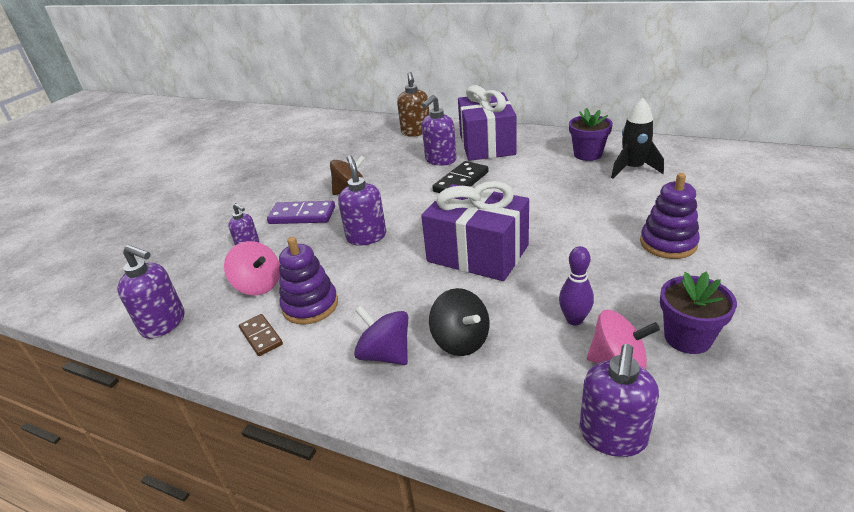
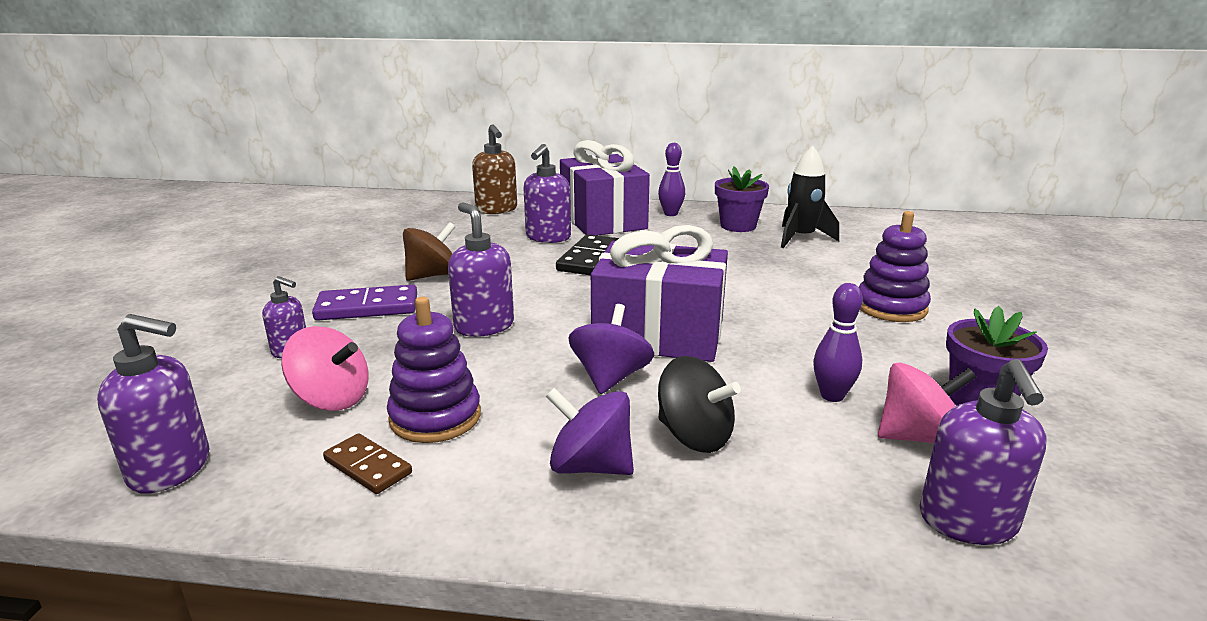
camera: 20 degrees left, 10 degrees down
none -> purple spinning top [569,304,654,394]
none -> purple bowling pin [658,143,685,216]

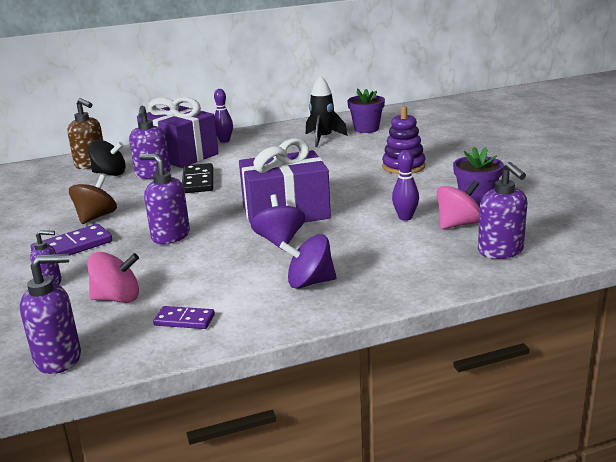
camera: 25 degrees left, 0 degrees up
brown domino [323,433,412,494] -> purple domino [153,306,215,329]
purple stacking toy [387,297,481,443] -> none
black spinning top [658,356,741,453] -> black spinning top moved to [88,140,126,176]
purple flower pot [715,166,769,232] -> purple flower pot moved to [347,88,385,133]

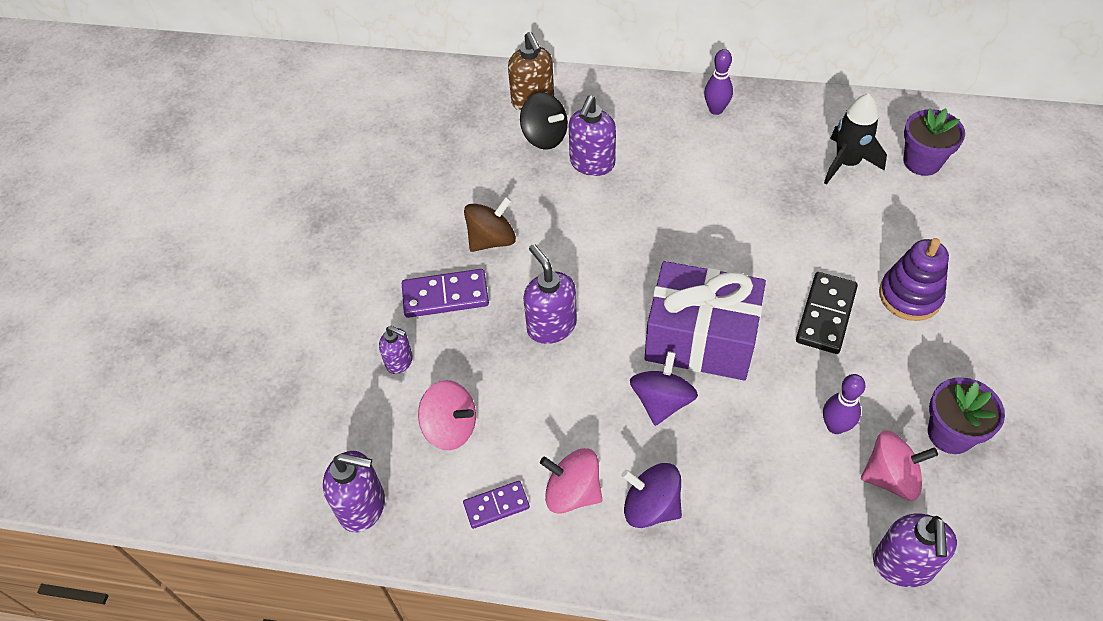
camera: 30 degrees right, 30 degrees up
purple gift [137,97,219,168] -> none
purple domino [153,306,215,329] -> purple domino turned 60 degrees counterclockwise [463,481,530,529]
black domino [182,163,213,193] -> black domino moved to [796,272,858,354]
none -> pink spinning top [540,448,602,514]

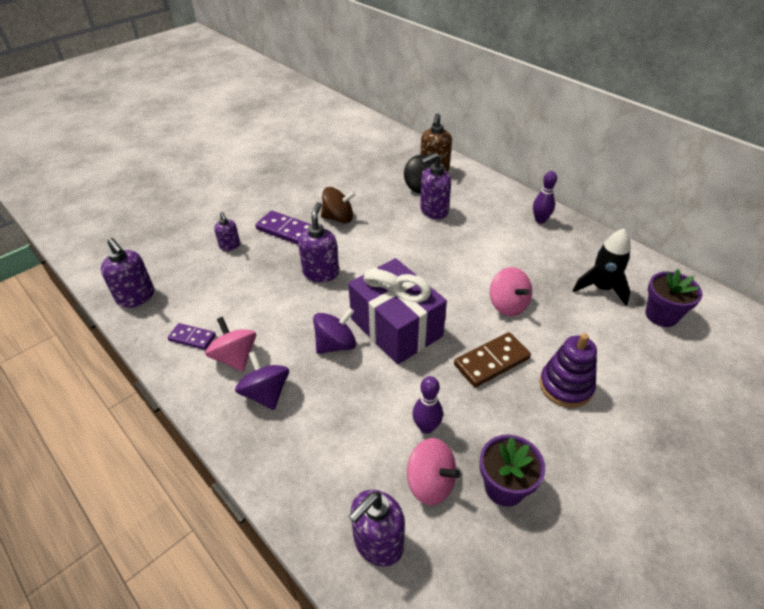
camera: 35 degrees right, 10 degrees down
pink spinning top [418,380,476,450] -> pink spinning top moved to [490,267,532,316]
black domino [796,272,858,354] -> brown domino [454,332,531,387]

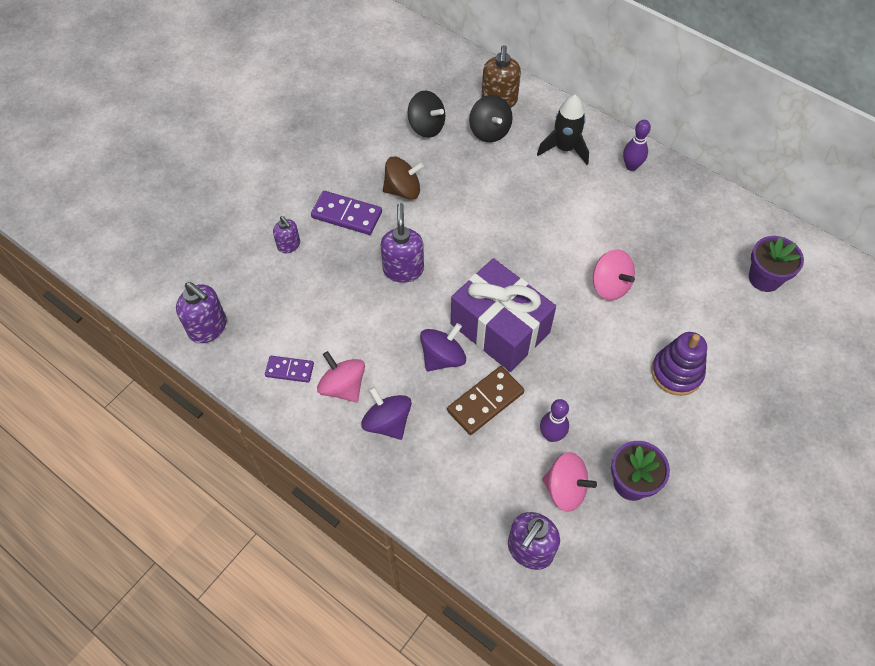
camera: 10 degrees left, 15 degrees up
purple soap dispenser [420,152,451,219] -> none
brown domino [454,332,531,387] -> brown domino moved to [447,366,524,435]
black rocket [572,229,631,306] -> black rocket moved to [537,95,589,165]
none -> black spinning top [408,91,445,138]

